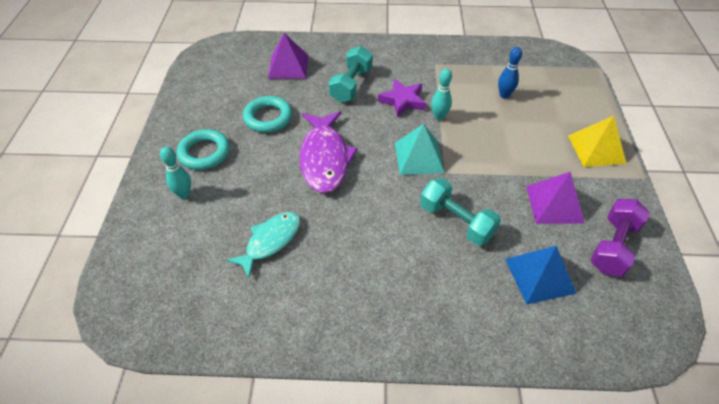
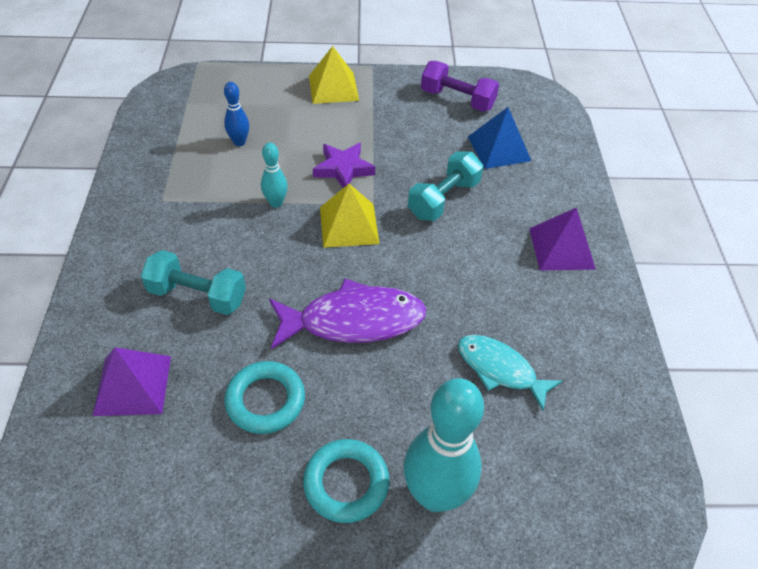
camera: 95 degrees left, 0 degrees up
turquoise bowling pin [160,146,191,199] -> turquoise bowling pin [404,378,484,512], size x2.05
purple star [378,79,426,118] -> purple star moved to [313,143,375,188]
turquoise pyramid [395,124,445,175] -> yellow pyramid [320,184,379,248]
purple pyramid [526,171,585,224] -> purple pyramid moved to [529,208,596,271]

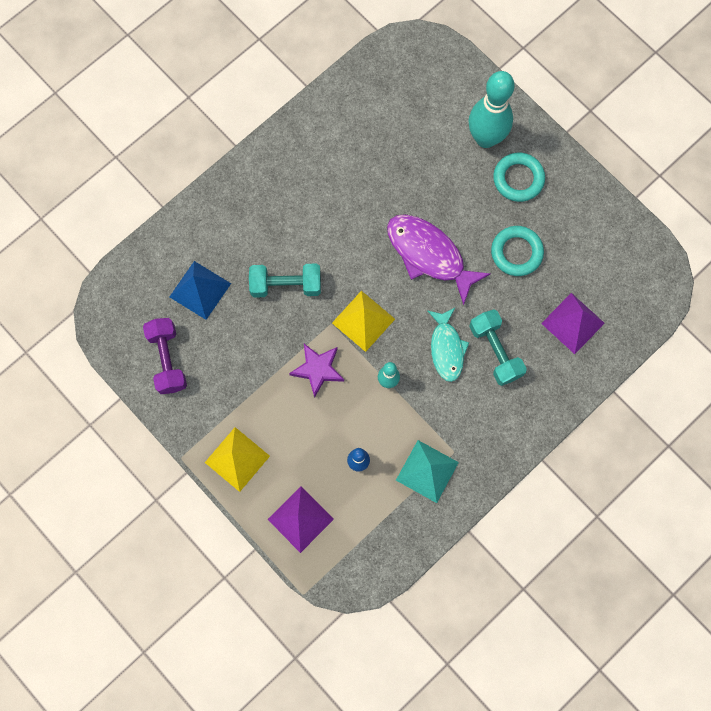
camera: 130 degrees left, 25 degrees up
turquoise fish [458,335,562,411] -> turquoise fish moved to [427,308,469,382]
purple pyramid [529,208,596,271] -> purple pyramid moved to [267,486,334,553]
none -> turquoise pyramid [396,440,459,503]

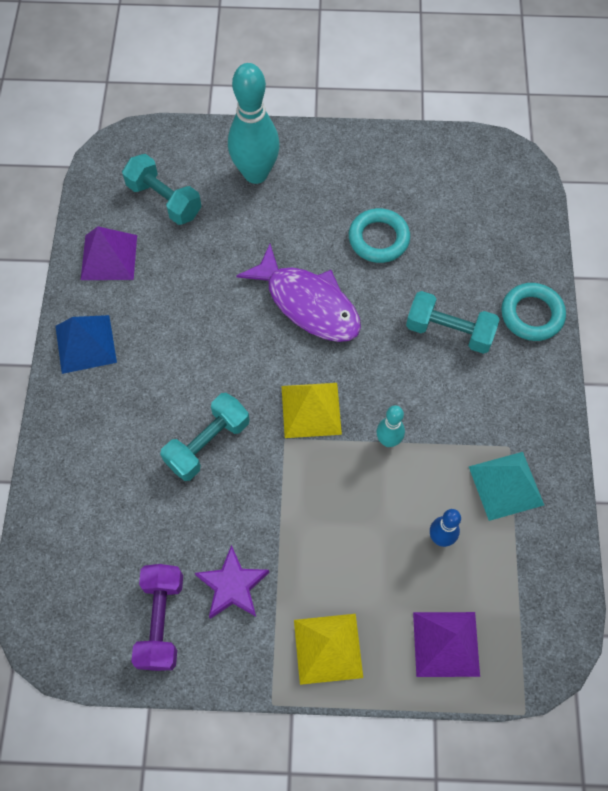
camera: 45 degrees left, 10 degrees down
purple dumbbell [143,318,187,394] -> purple dumbbell turned 60 degrees clockwise [131,564,183,671]
blue pyramid [169,261,231,320] -> blue pyramid moved to [55,315,117,374]
purple star [289,344,344,398] -> purple star moved to [195,545,269,619]
purple fish [387,214,490,305] -> purple fish turned 135 degrees counterclockwise [237,244,361,342]
turquoise fish [427,308,469,382] -> none
turquoise ring [493,153,545,202] -> turquoise ring moved to [501,283,566,341]
purple pyramid [541,293,605,354] -> purple pyramid moved to [81,226,137,280]
none -> turquoise dumbbell [122,154,202,225]

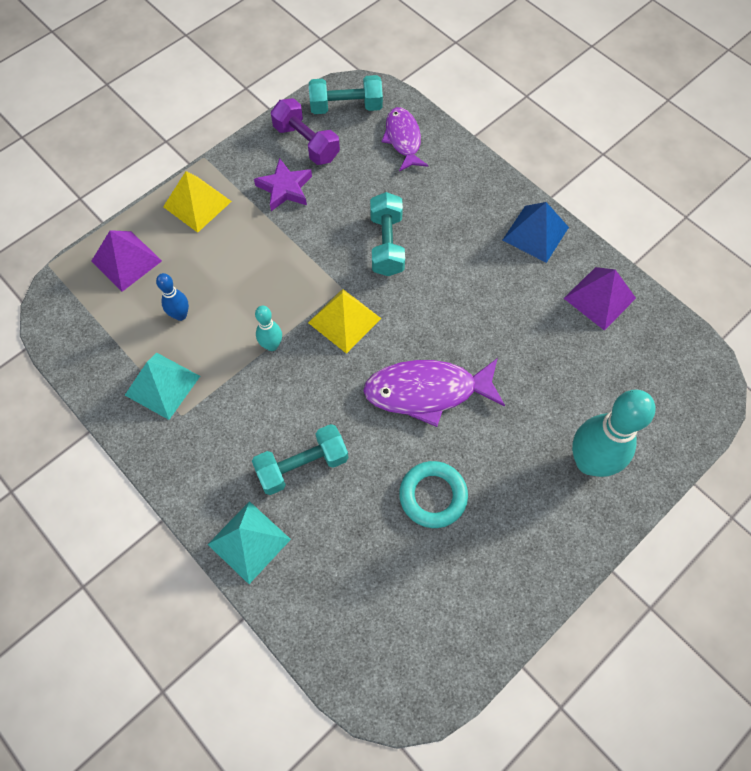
camera: 135 degrees right, 0 degrees up
turquoise dumbbell [122,154,202,225] -> turquoise dumbbell moved to [309,75,383,114]
turquoise ring [501,283,566,341] -> turquoise pyramid [207,501,291,584]
none -> purple fish [382,107,428,172]

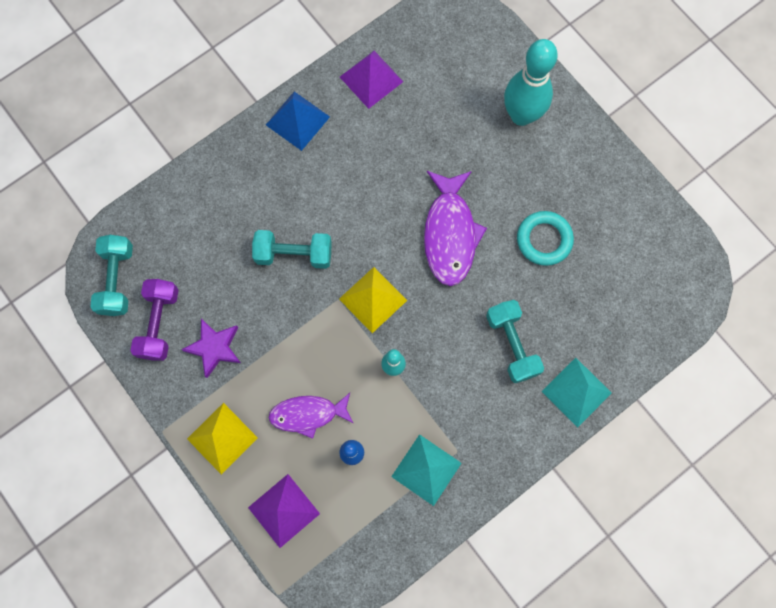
camera: 85 degrees left, 10 degrees up
purple dumbbell [271,98,340,165] -> purple dumbbell turned 45 degrees counterclockwise [130,279,179,361]
purple fish [382,107,428,172] -> purple fish moved to [269,393,354,439]

